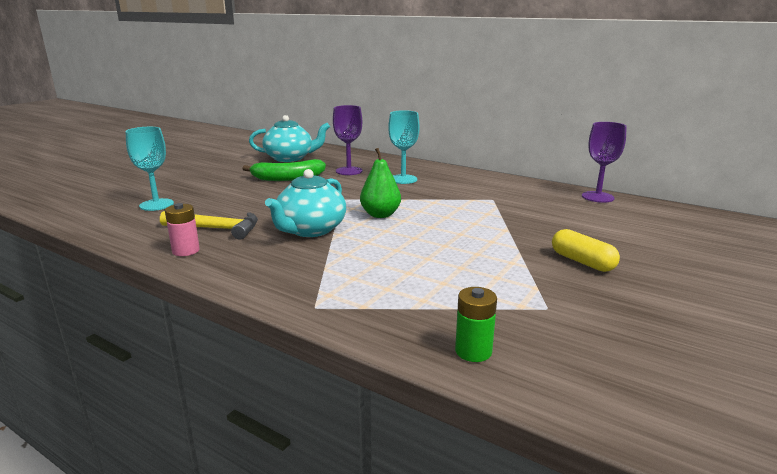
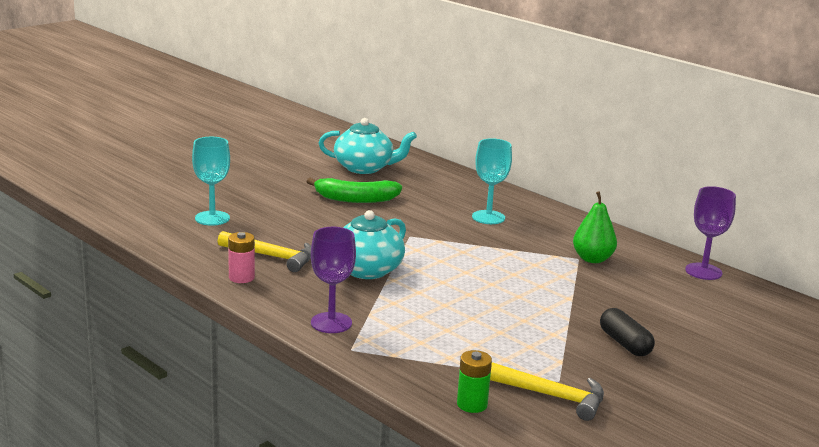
camera: 10 degrees right, 0 degrees up
purple goblet [333,105,362,175] -> purple goblet moved to [311,227,356,333]
green pear [360,148,401,218] -> green pear moved to [573,191,617,263]
yellow capsule [552,229,620,272] -> black capsule [600,308,655,356]
none -> yellow hammer [490,362,604,421]

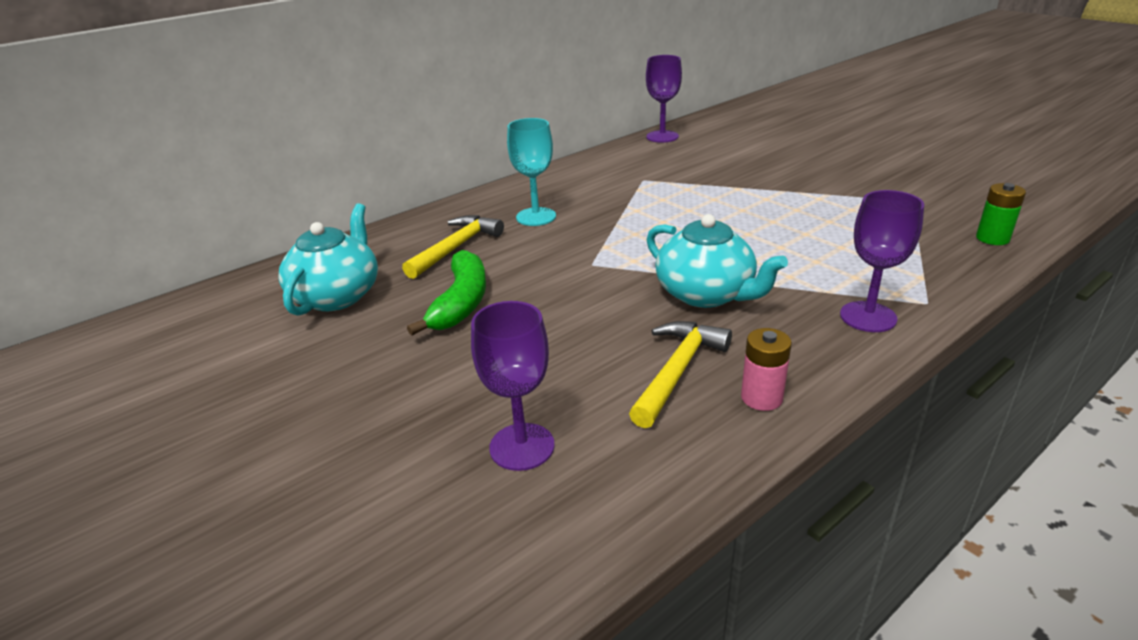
camera: 80 degrees left, 10 degrees up
turquoise goblet [192,137,230,226] -> purple goblet [471,301,555,471]
yellow hammer [490,362,604,421] -> yellow hammer moved to [402,215,504,279]
green pear [573,191,617,263] -> none
black capsule [600,308,655,356] -> none

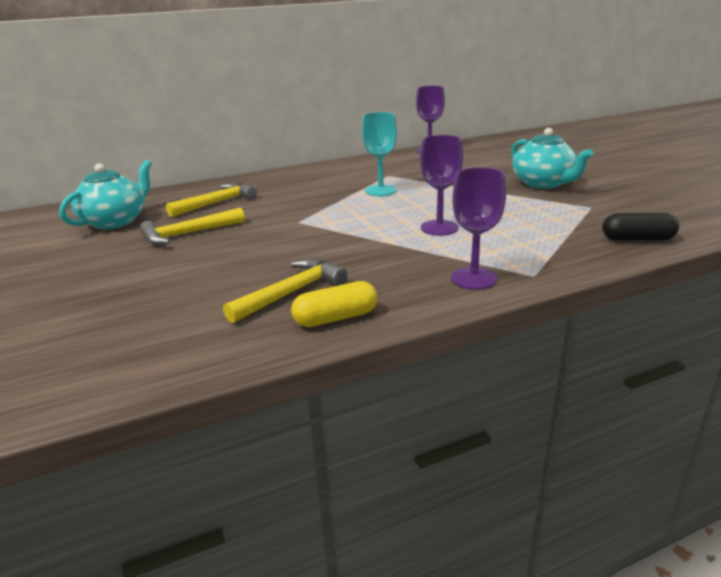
camera: 15 degrees right, 5 degrees down
green banana [407,250,486,335] -> yellow hammer [140,207,245,245]
purple goblet [471,301,555,471] -> purple goblet moved to [420,135,463,236]
turquoise goblet [507,118,556,226] -> turquoise goblet moved to [362,112,397,196]
turquoise teapot [647,214,788,308] -> turquoise teapot moved to [511,128,593,189]
pink battery [741,328,792,411] -> yellow capsule [291,281,377,327]
green battery [976,183,1026,245] -> black capsule [602,213,679,241]

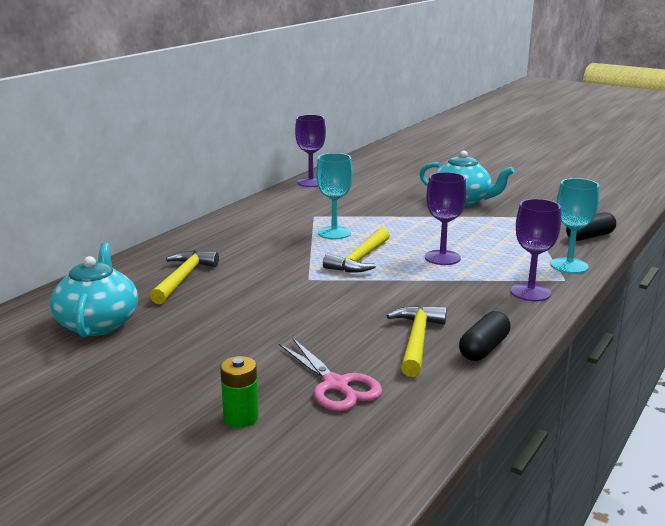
camera: 35 degrees left, 5 degrees down
yellow hammer [140,207,245,245] -> yellow hammer moved to [323,227,390,273]
yellow capsule [291,281,377,327] -> black capsule [459,311,511,361]
none -> green battery [220,356,259,427]
none -> pink scissors [279,338,383,411]
none -> turquoise goblet [551,178,599,274]

